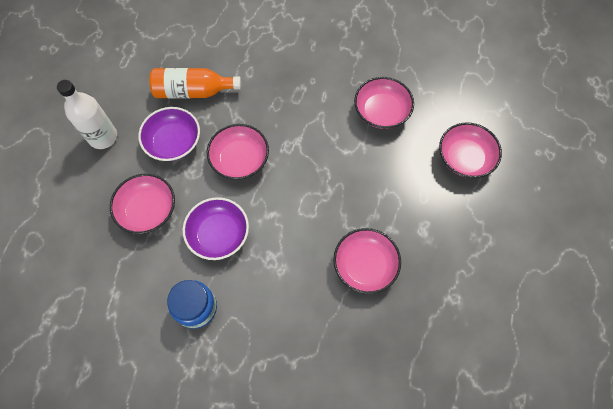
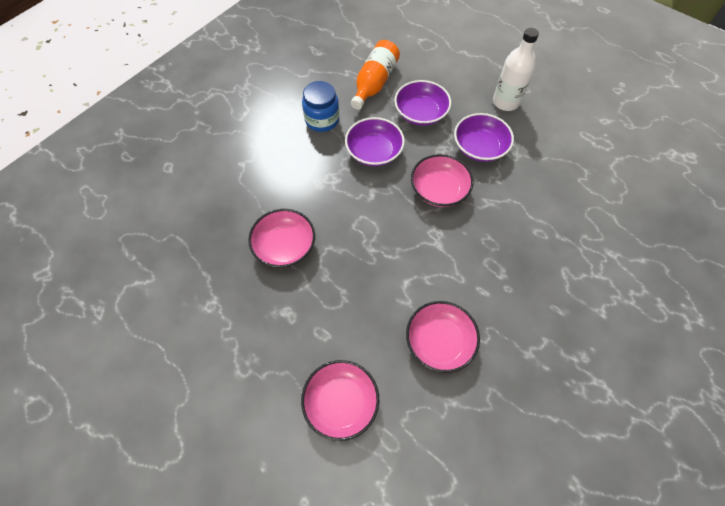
camera: 115 degrees right, 5 degrees down
pink bowl [110,174,175,234] -> purple bowl [394,80,451,126]
orange bottle [149,68,241,98] -> orange bottle moved to [351,40,400,110]

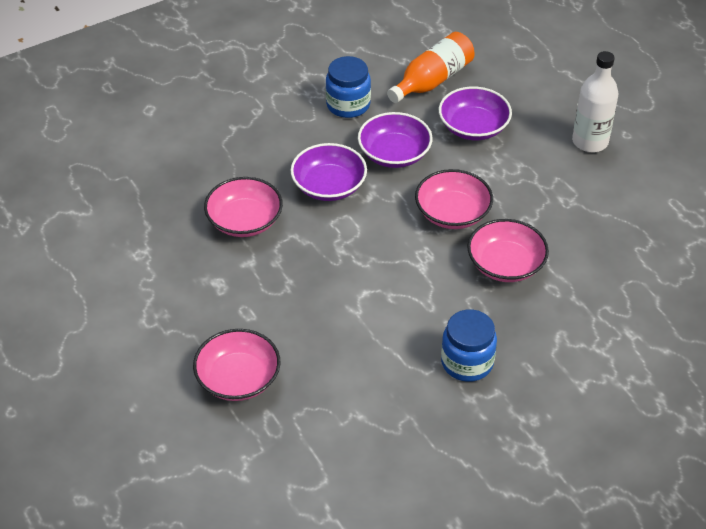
camera: 20 degrees right, 15 degrees down
pink bowl [406,301,480,373] -> pink bowl moved to [467,219,549,282]
purple bowl [454,113,514,162] -> purple bowl moved to [290,143,367,201]
none -> blue jar [441,310,497,382]

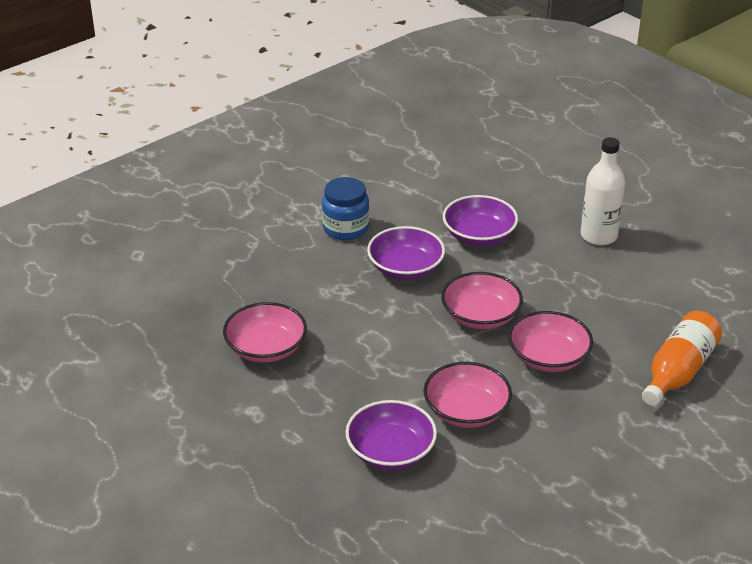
camera: 10 degrees left, 10 degrees down
pink bowl [193,329,280,401] -> pink bowl moved to [423,362,512,428]
purple bowl [290,143,367,201] -> purple bowl moved to [345,400,437,470]
orange bottle [387,32,475,103] -> orange bottle moved to [642,311,722,406]
blue jar [441,310,497,382] -> none

